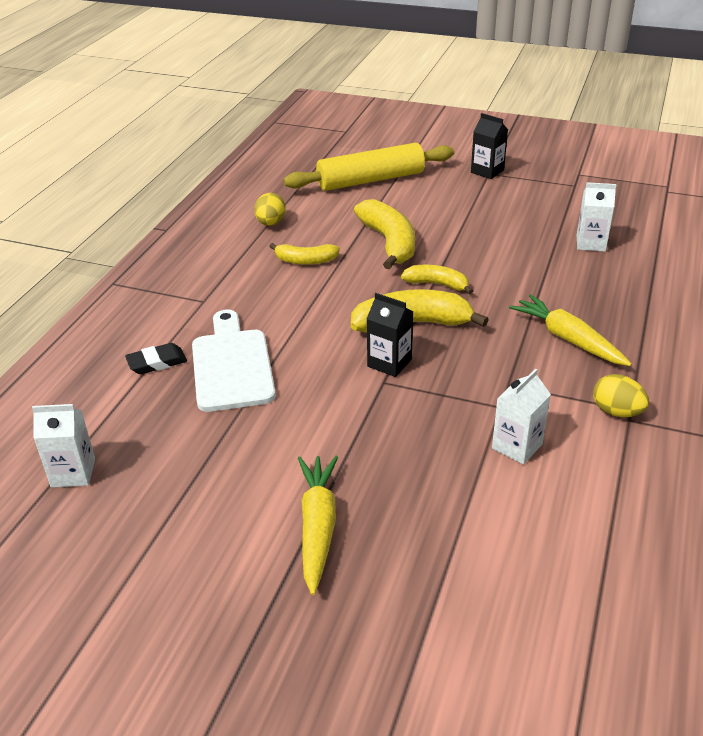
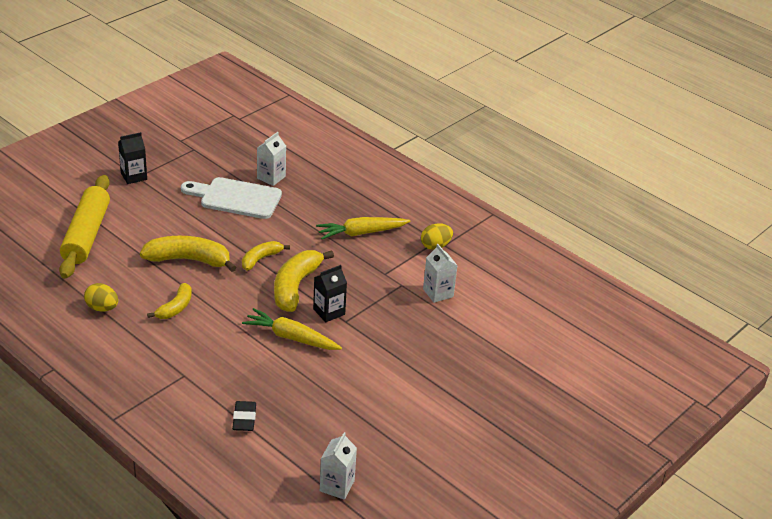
camera: 70 degrees left, 0 degrees up
white cutting board [192,310,276,412] -> white cutting board moved to [181,177,282,219]
yellow carrot [298,456,338,595] -> yellow carrot moved to [242,308,342,350]

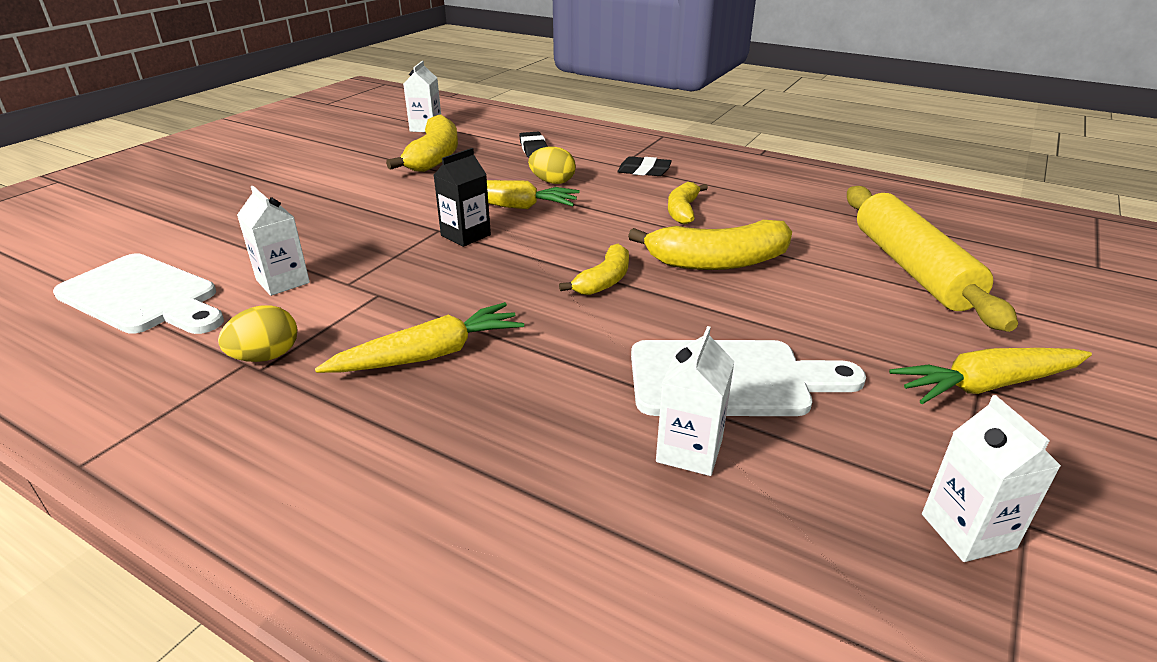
camera: 170 degrees right, 5 degrees down
yellow egg [84,283,118,312] -> yellow egg moved to [528,147,576,184]
black carton [118,132,147,184] -> yellow carrot [889,348,1092,404]
yellow banana [274,250,334,312] -> yellow banana moved to [386,114,458,172]
none -> white cutting board [53,253,224,334]
none -> black eraser [617,156,672,176]
none -> white carton [922,395,1061,562]

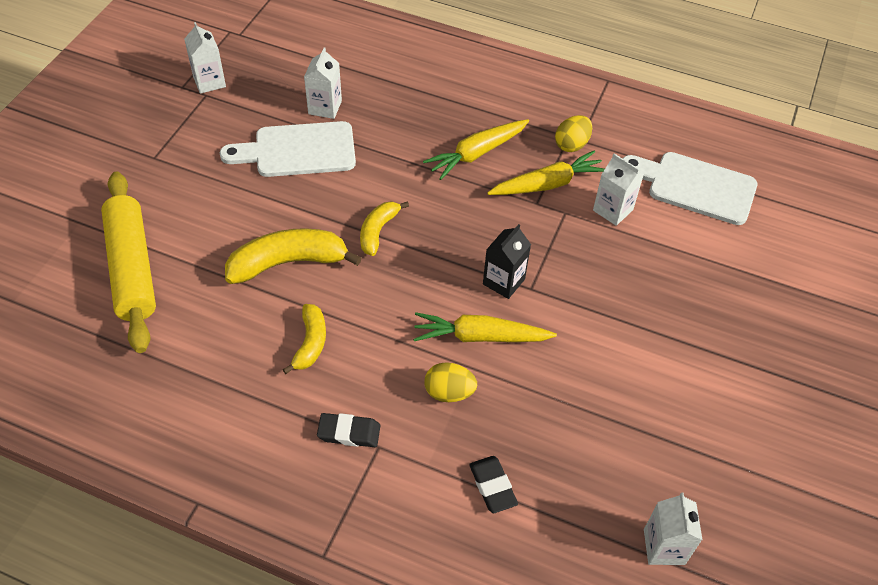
camera: 170 degrees right, 20 degrees up
yellow banana [386,114,458,172] -> none
yellow carrot [889,348,1092,404] -> yellow carrot moved to [487,150,605,195]

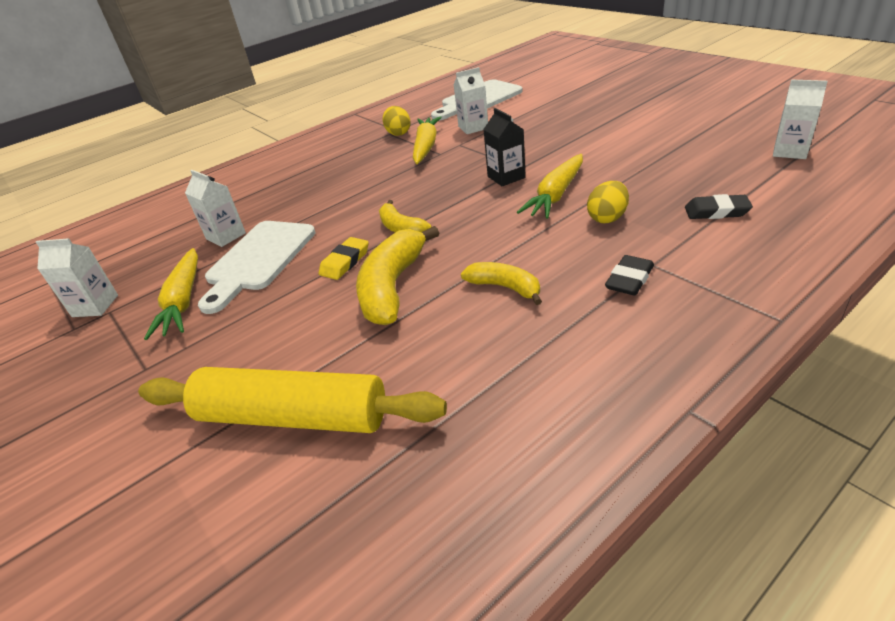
camera: 55 degrees left, 15 degrees down
yellow carrot [423,119,529,180] -> yellow carrot moved to [144,248,198,340]
none -> yellow eraser [319,237,369,280]

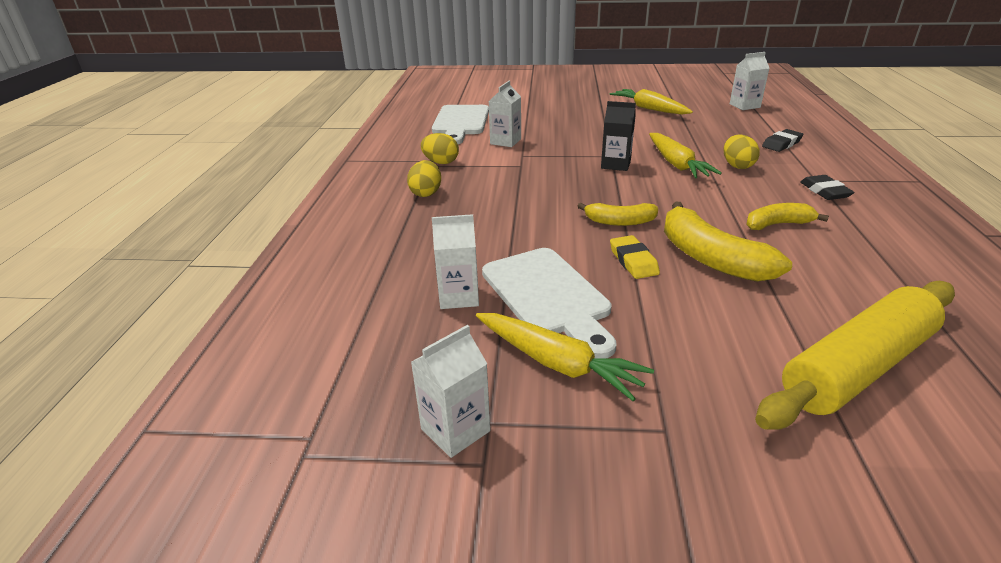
camera: 50 degrees left, 5 degrees down
yellow carrot [413,116,442,164] -> yellow carrot moved to [610,89,693,115]
none -> yellow egg [407,160,441,197]

